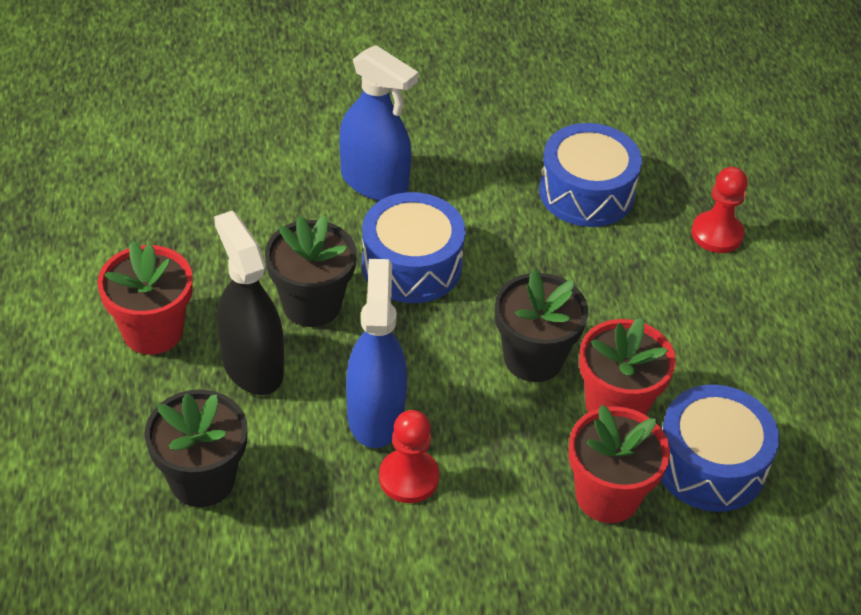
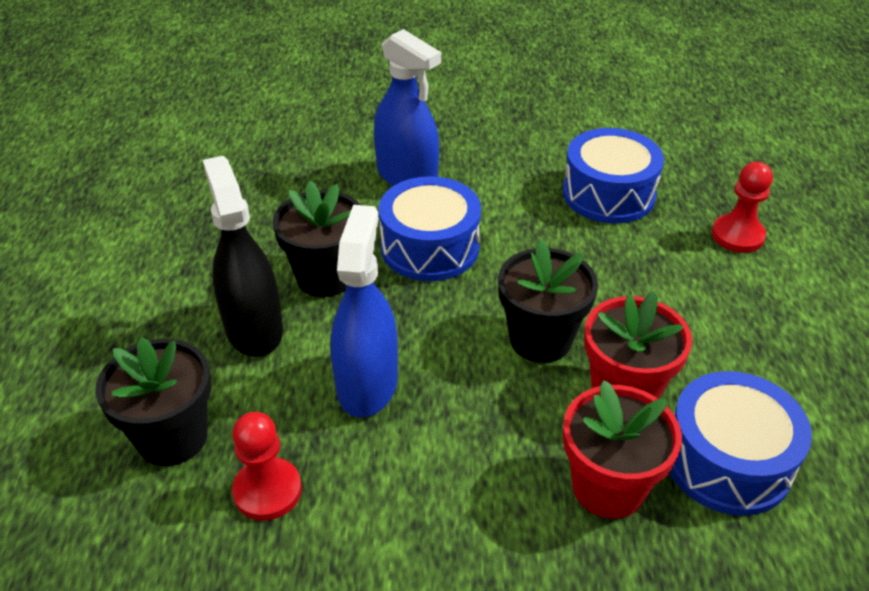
camera: 10 degrees right, 5 degrees down
red flower pot [97,241,193,355] -> none
red pawn [379,410,439,503] -> red pawn moved to [232,412,302,521]

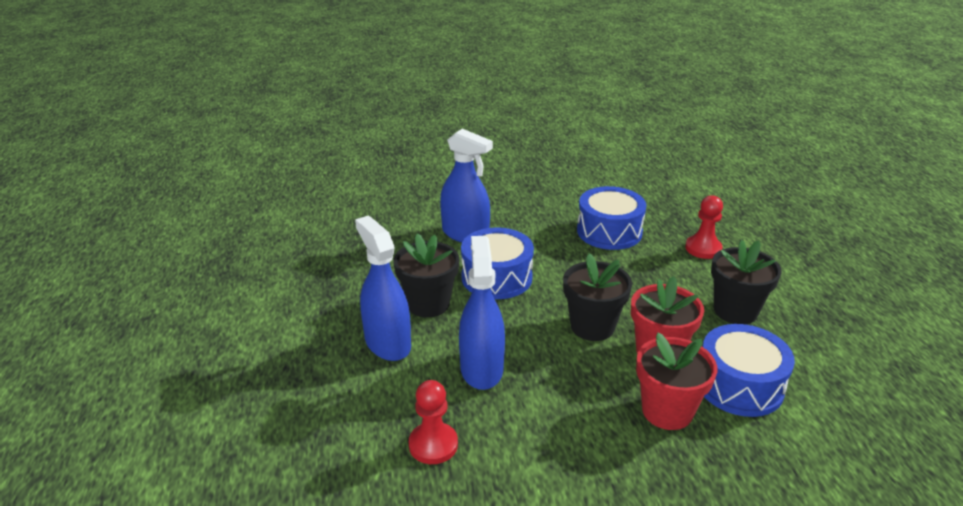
camera: 10 degrees left, 10 degrees down
black flower pot [95,337,212,466] -> black flower pot moved to [711,240,782,324]
black spray bottle [203,156,283,357] -> blue spray bottle [355,216,411,361]

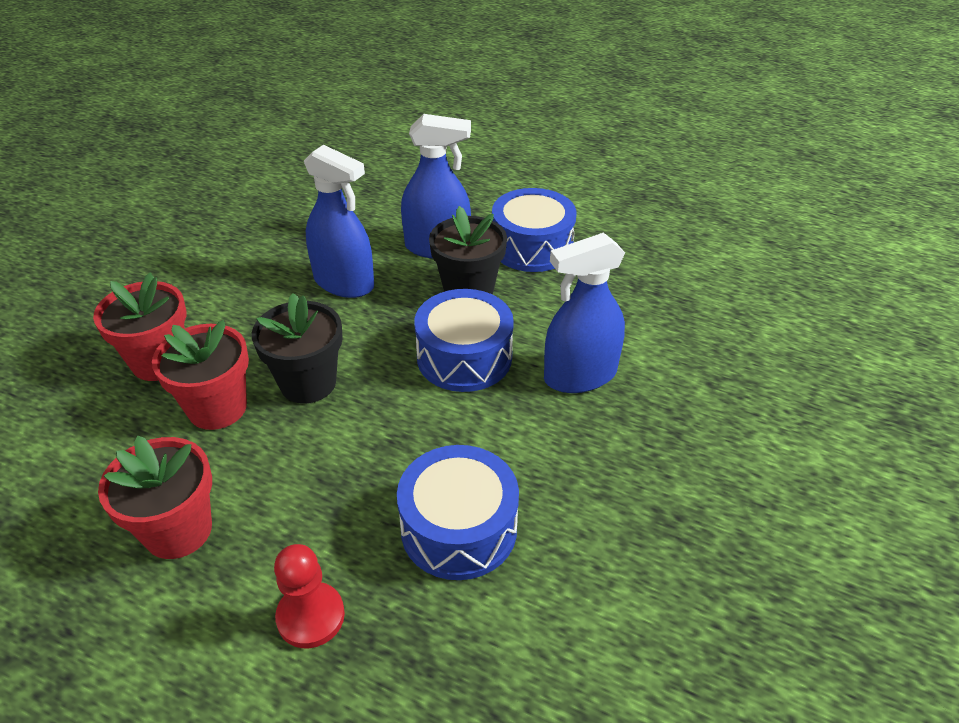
camera: 125 degrees right, 10 degrees up
red pawn [409,380,458,464] -> none
blue drum [702,324,795,417] -> blue drum moved to [492,188,576,272]
black flower pot [711,240,782,324] -> red flower pot [98,436,212,559]

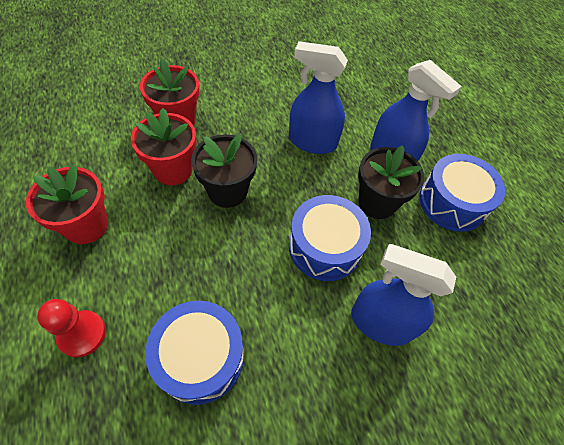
camera: 40 degrees right, 15 degrees up
blue spray bottle [304,145,374,298] -> blue spray bottle turned 120 degrees clockwise [289,41,348,154]

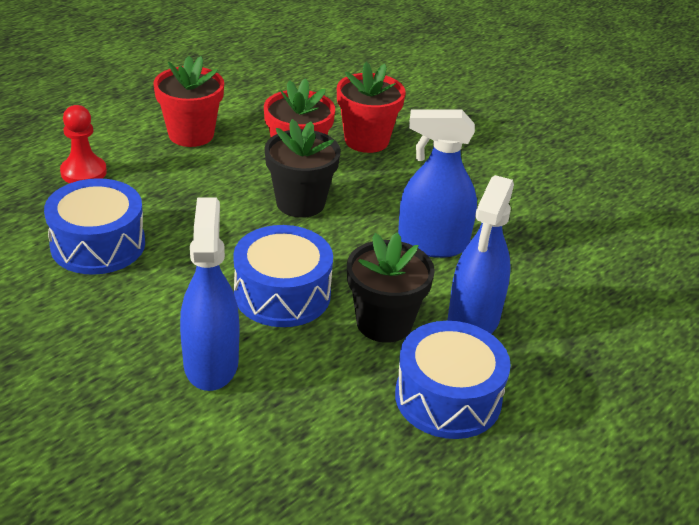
camera: 65 degrees right, 20 degrees down
blue spray bottle [289,41,348,154] -> blue spray bottle turned 75 degrees counterclockwise [398,109,477,258]

